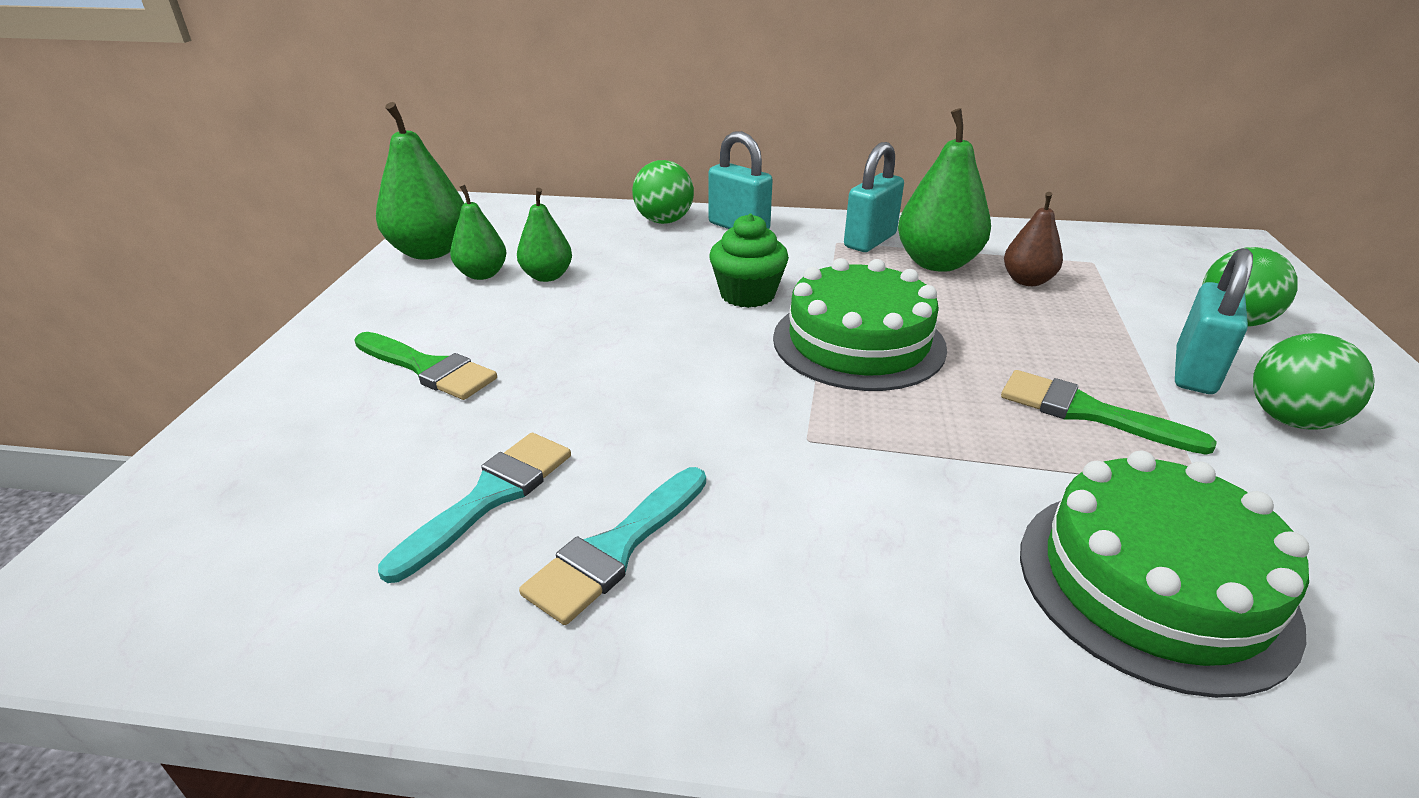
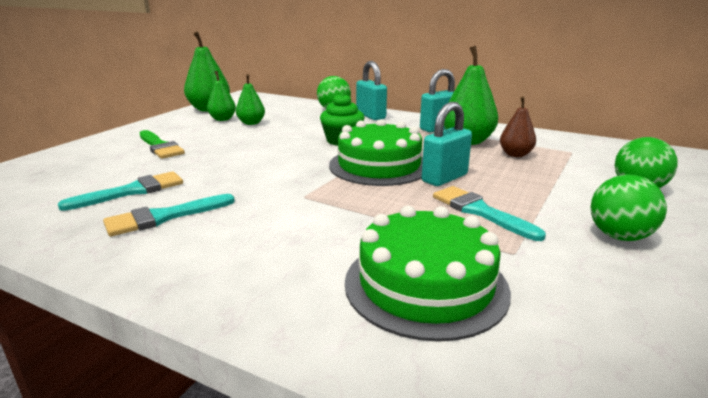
camera: 20 degrees right, 10 degrees down
green brush [1001,370,1217,455] -> turquoise brush [433,186,546,241]
turquoise padlock [1175,248,1253,394] -> turquoise padlock moved to [422,102,472,186]

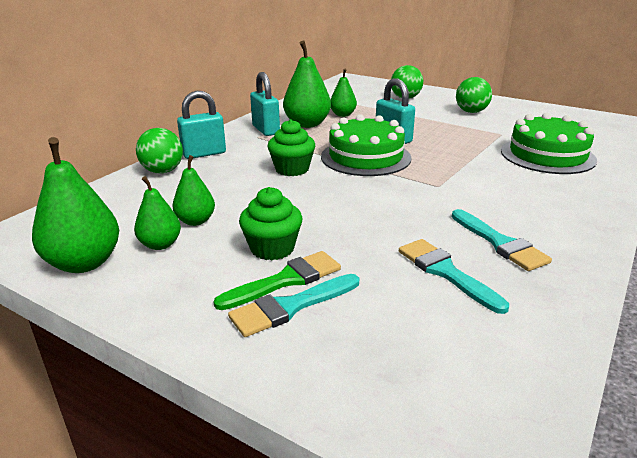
camera: 85 degrees left, 5 degrees up
turquoise brush [433,186,546,241] -> turquoise brush moved to [228,274,359,337]
brown pear [500,96,536,157] -> green pear [330,68,357,117]
none -> green cupcake [239,187,302,261]

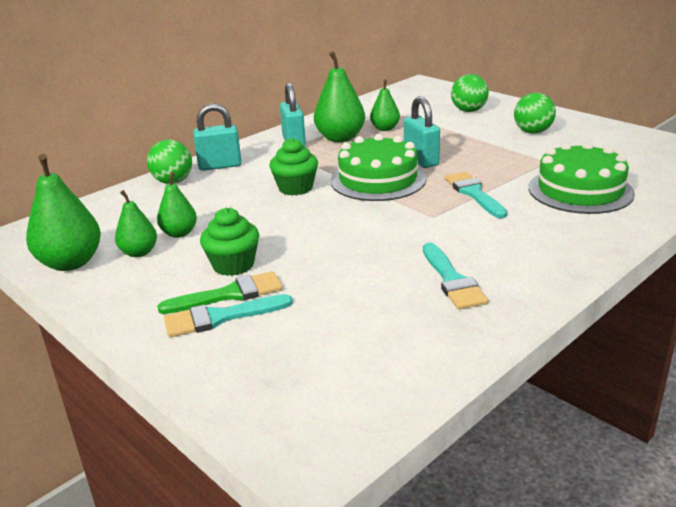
camera: 15 degrees right, 0 degrees up
turquoise brush [399,239,509,314] -> turquoise brush moved to [445,172,507,218]

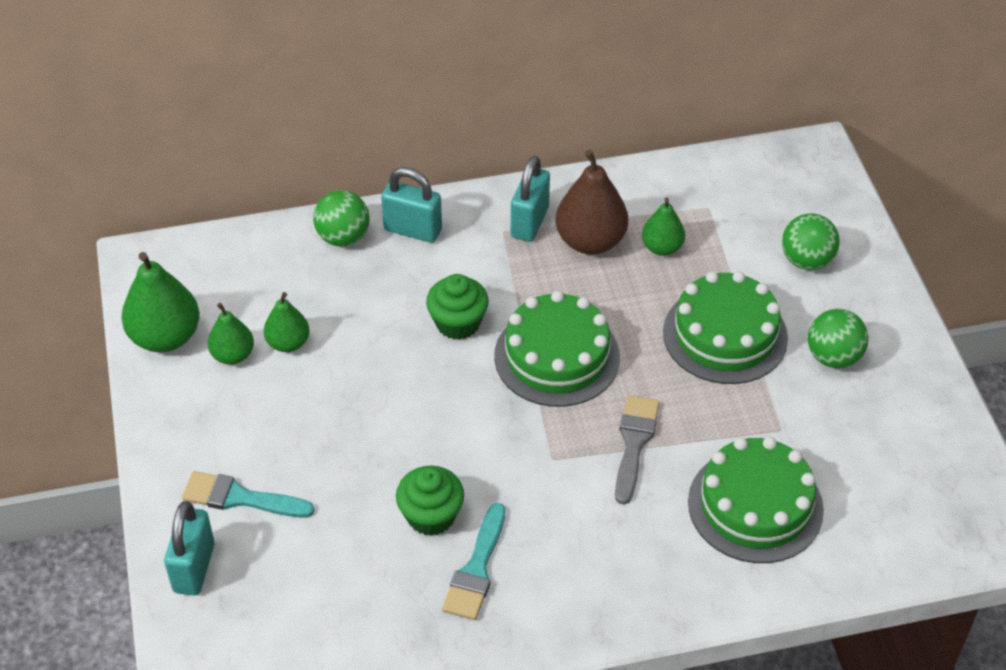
camera: 30 degrees right, 20 degrees up
green brush [157,271,283,314] -> none
green cupcake [200,208,259,276] -> green cupcake moved to [396,466,464,536]
green pear [314,51,365,142] -> brown pear [556,150,628,255]
turquoise padlock [404,96,440,168] -> turquoise padlock moved to [164,501,215,595]
turquoise brush [445,172,507,218] -> grey brush [615,395,660,505]
none -> green cake [663,271,788,384]

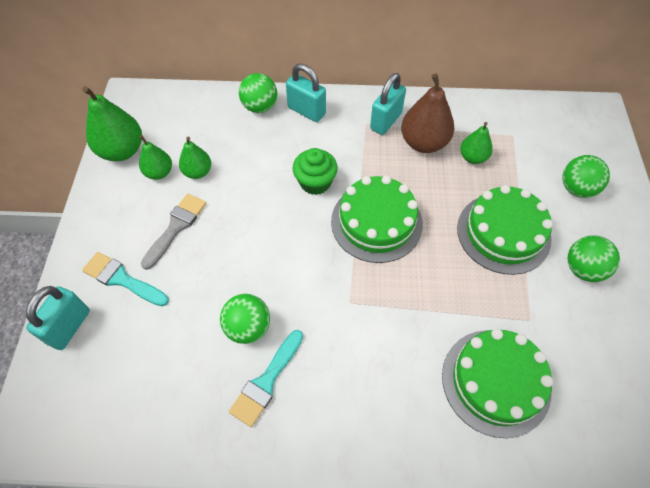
camera: 15 degrees right, 10 degrees up
green cupcake [396,466,464,536] -> green ball [220,294,270,344]
grey brush [615,395,660,505] -> grey brush moved to [141,194,206,270]

